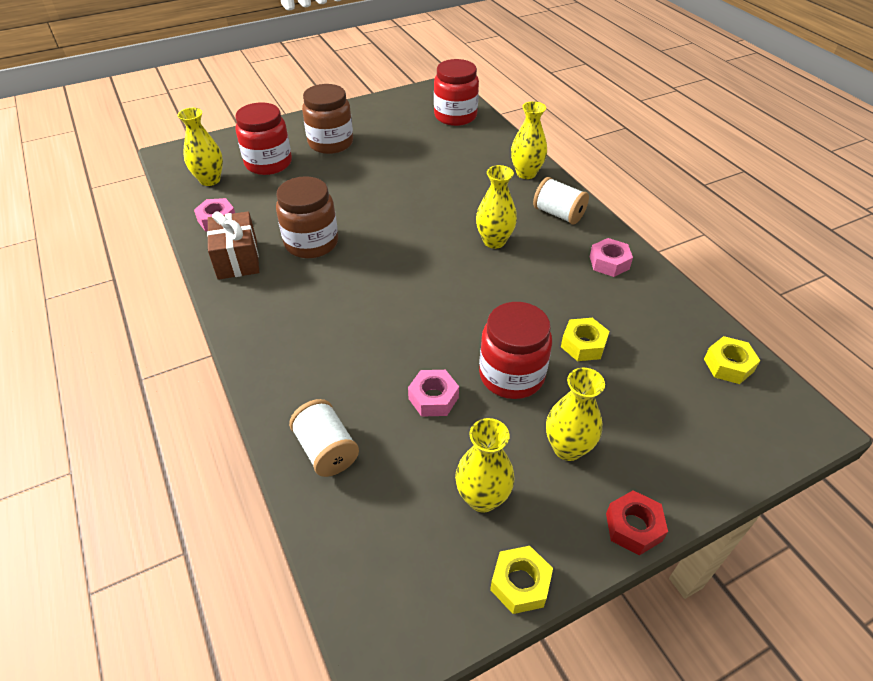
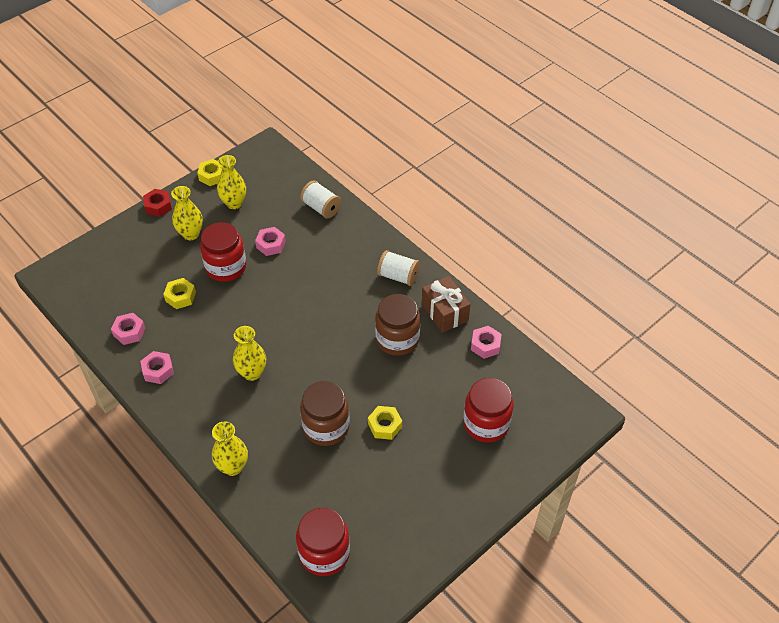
camera: 165 degrees right, 5 degrees up
yellow vase [178,108,223,186] -> none
brown jar [302,84,353,154] -> brown jar moved to [300,381,350,446]
white spool [533,177,589,224] -> white spool moved to [377,250,420,286]
yellow nut [704,336,760,384] -> yellow nut moved to [368,406,402,440]
none -> pink nut [111,313,146,345]

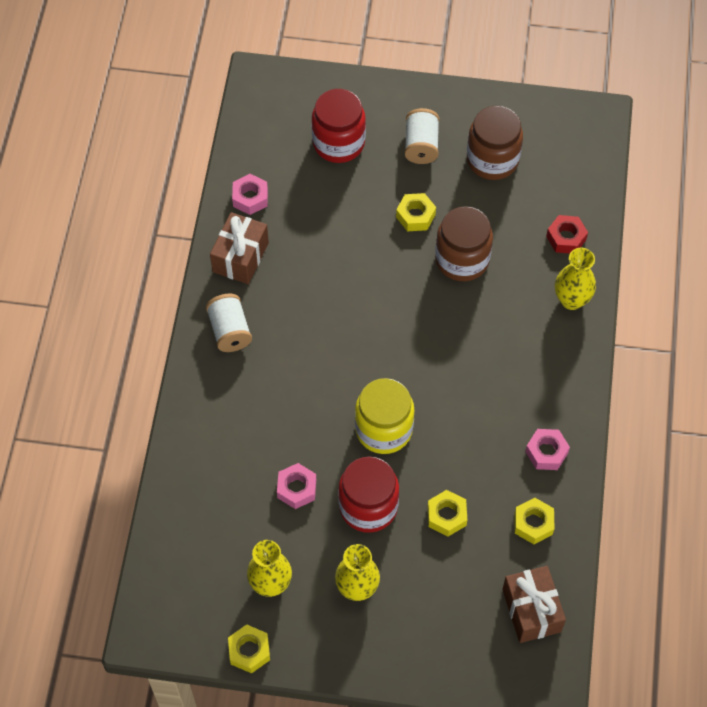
camera: 130 degrees left, 10 degrees up
pink nut [111,313,146,345] -> yellow nut [514,498,554,544]
red nut [143,189,172,217] -> red nut moved to [546,215,588,254]
yellow vase [233,326,266,381] -> none
red jar [296,508,350,576] -> none
white spool [300,181,341,219] -> white spool moved to [405,108,439,164]
brown jar [375,294,420,356] -> brown jar moved to [467,106,523,180]
none -> yellow jar [355,378,414,454]
none -> brown gift [502,566,566,643]

